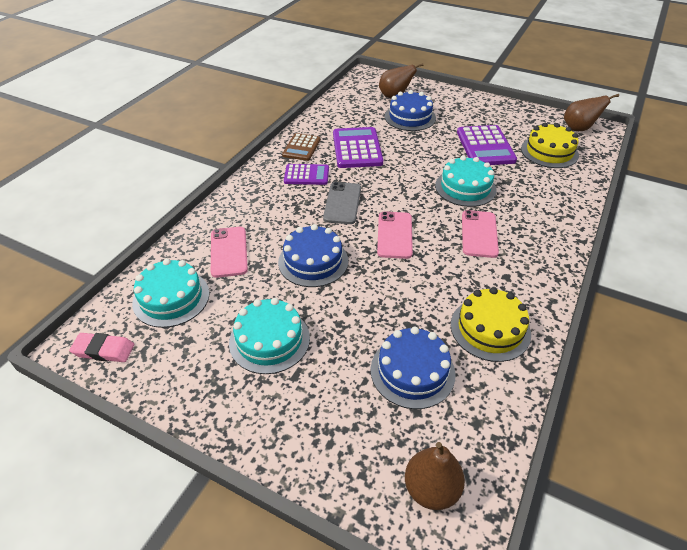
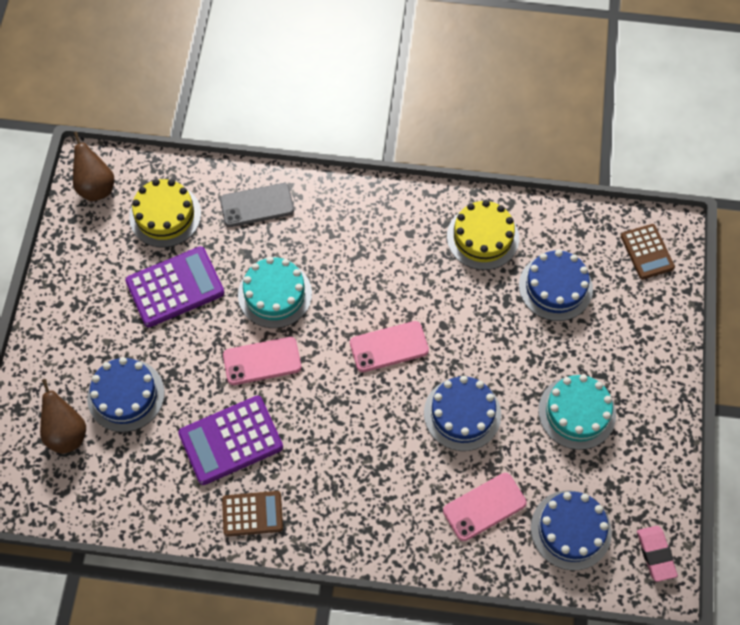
camera: 110 degrees left, 20 degrees up
turquoise cake [132,259,210,328] -> blue cake [531,490,612,571]
purple calculator [284,164,329,185] -> none
grey phone [323,182,361,224] -> grey phone moved to [220,183,294,227]
brown pear [405,442,465,510] -> brown calculator [621,224,675,280]
pink phone [462,210,499,258] -> pink phone moved to [223,337,301,385]

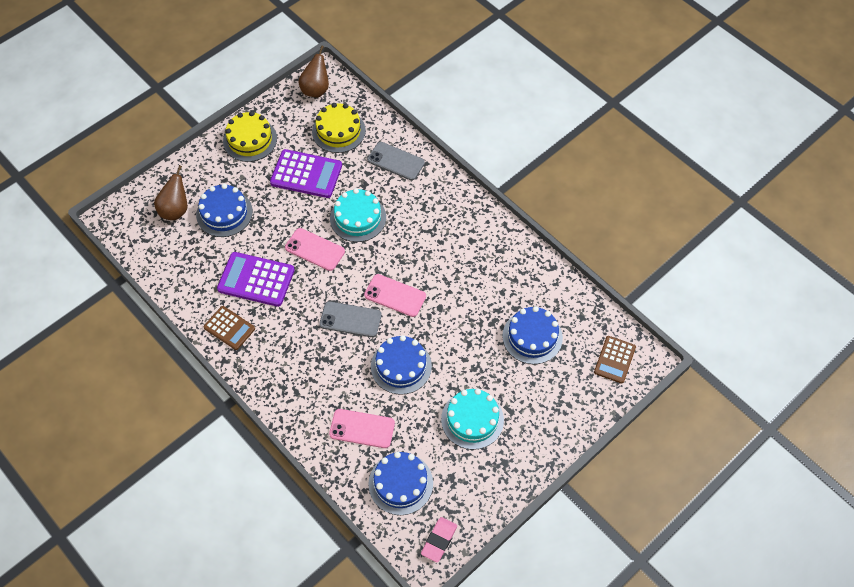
camera: 40 degrees right, 5 degrees down
yellow cake [447,200,519,270] -> yellow cake moved to [223,111,277,162]
none -> grey phone [319,301,382,337]

